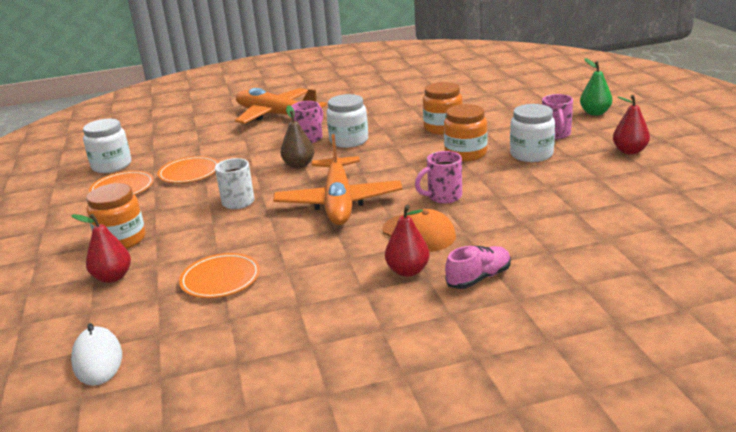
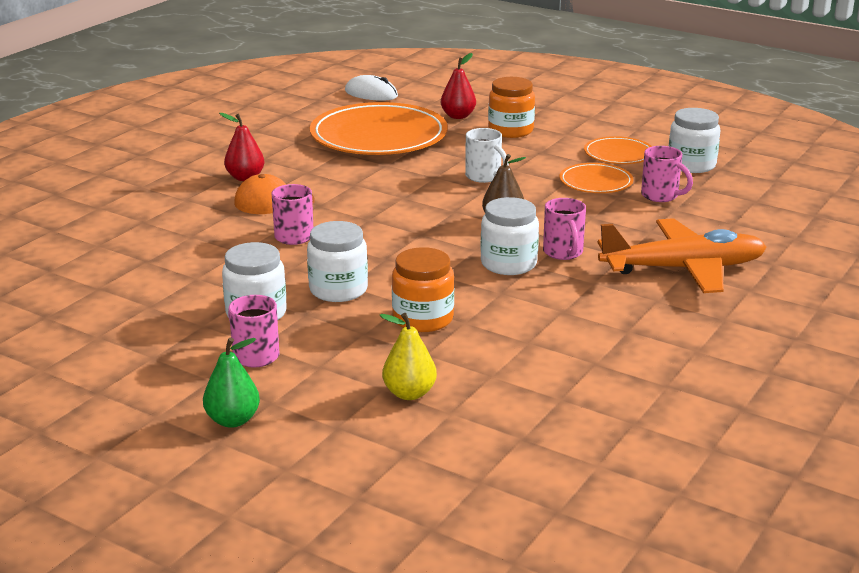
camera: 135 degrees right, 0 degrees up
orange plate [179,253,260,298] -> orange plate [310,102,448,155], size x2.03
orange plane [273,134,402,225] -> none
orange jar [444,104,487,162] -> white jar [307,221,368,302]
pink shoe [445,246,511,289] -> none
red pear [613,95,650,155] -> none
none -> yellow pear [379,313,437,400]
none -> pink mug [641,146,693,202]

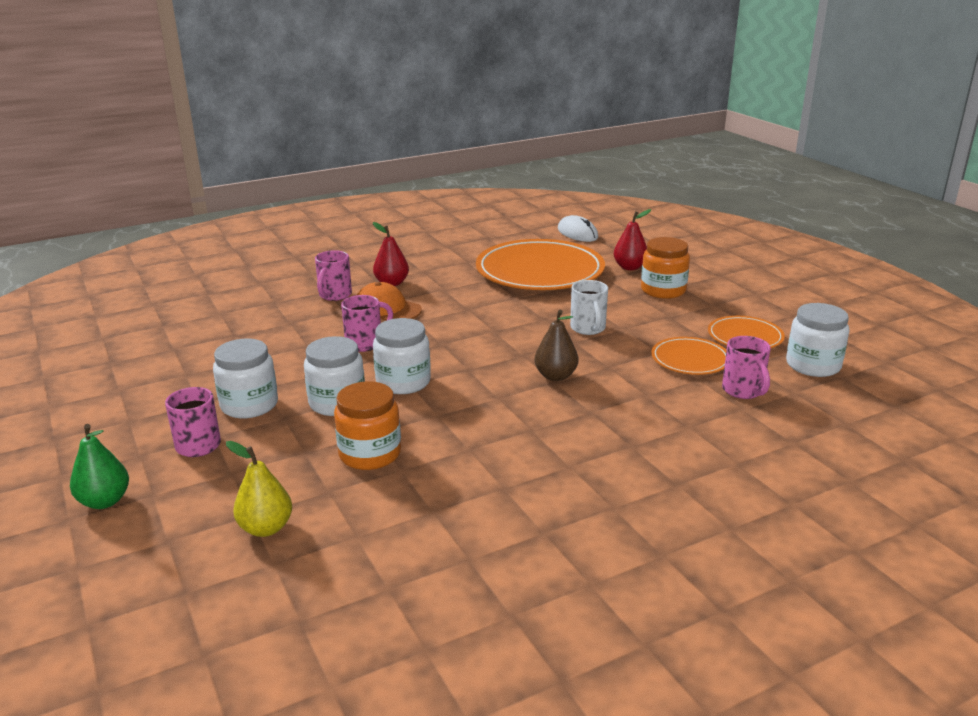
camera: 30 degrees right, 0 degrees up
white jar [480,197,539,275] -> white jar moved to [373,318,431,394]
pink mug [543,198,586,260] -> pink mug moved to [315,250,352,301]
orange plane [598,218,767,293] -> none

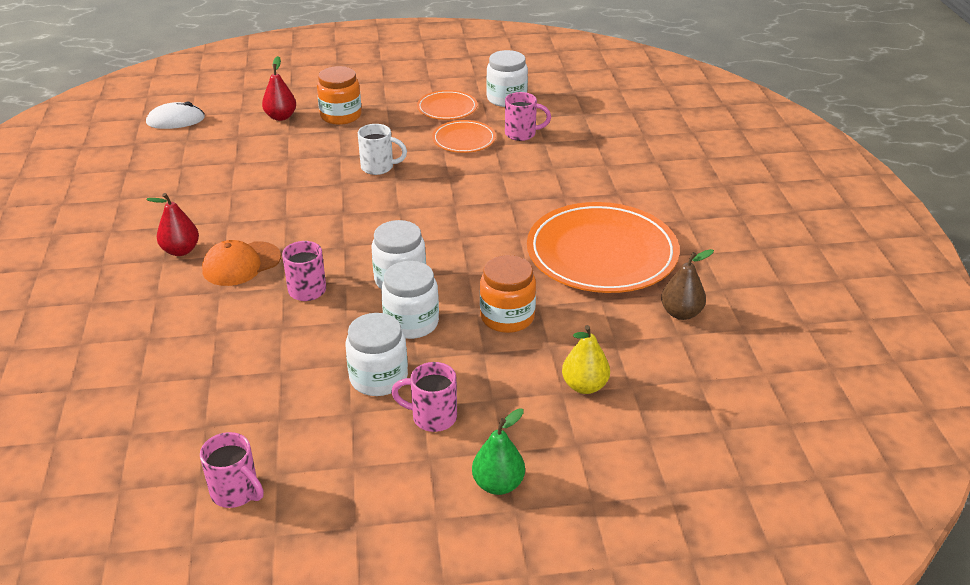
camera: 70 degrees left, 10 degrees up
pink mug [315,250,352,301] -> pink mug moved to [200,432,264,508]
orange plate [476,239,605,290] -> orange plate moved to [527,202,680,293]
brown pear [534,310,578,381] -> brown pear moved to [661,249,714,320]

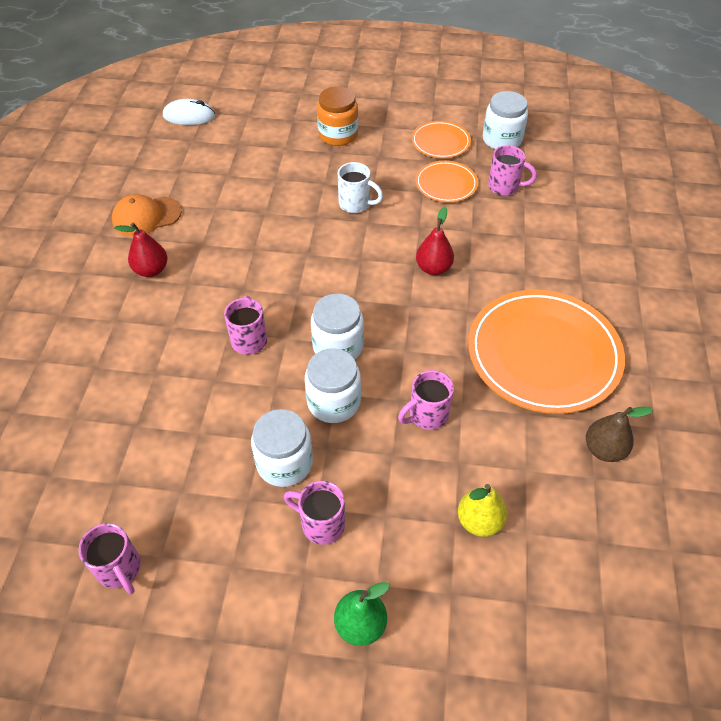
camera: 15 degrees right, 15 degrees up
orange cap [202,240,281,286] -> orange cap moved to [112,194,182,237]
red pear [262,56,296,121] -> red pear moved to [416,207,454,275]
orange jar [480,255,536,333] -> pink mug [398,370,454,430]

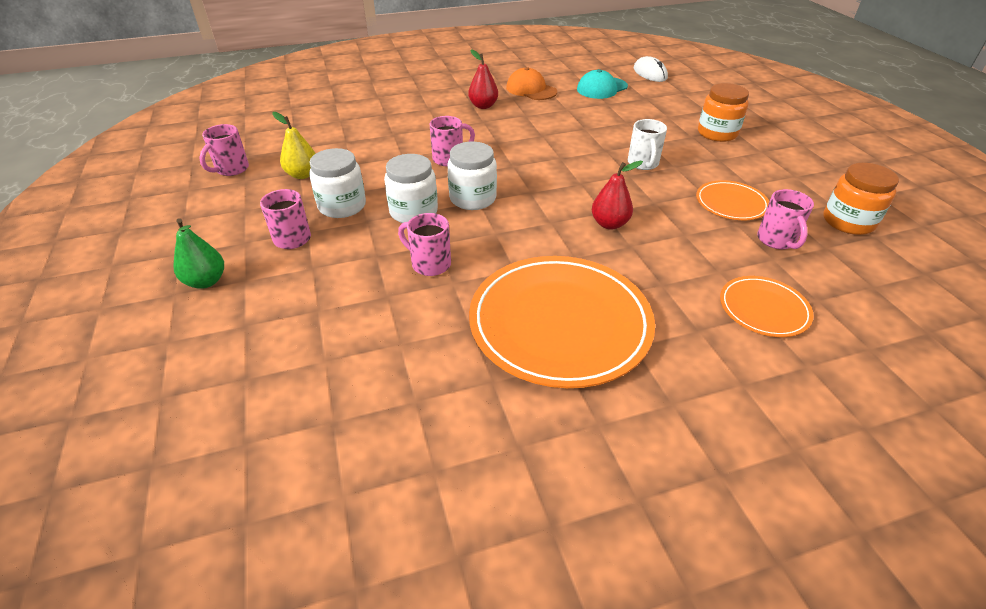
camera: 65 degrees right, 10 degrees down
orange plate [411,121,471,158] -> orange plate moved to [720,276,814,337]
yellow pear [458,484,507,537] -> yellow pear moved to [272,112,316,179]
white jar [483,91,528,150] -> orange jar [823,163,899,235]
brown pear [586,406,653,462] -> none
none -> turquoise cap [577,69,628,99]

